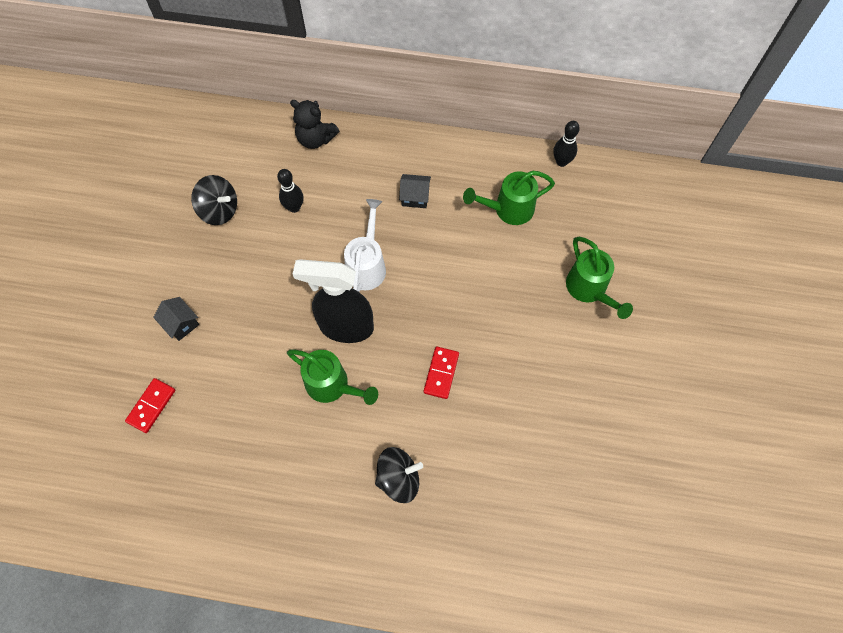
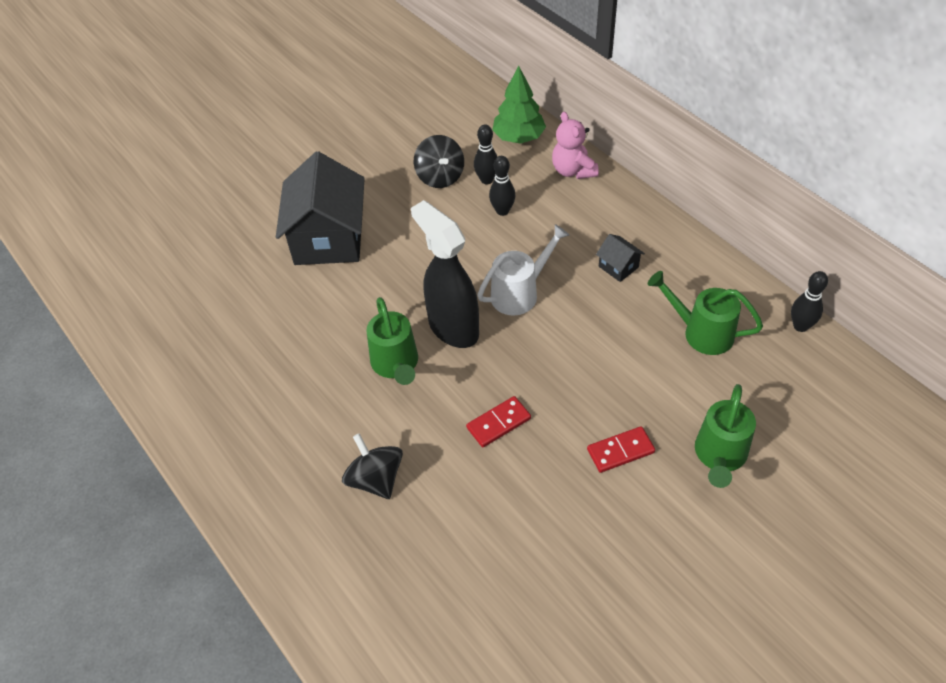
camera: 45 degrees right, 15 degrees down
red domino [125,378,176,433] -> red domino moved to [587,426,655,473]
black house [153,297,199,341] -> black house [276,151,365,265], size x2.41
black teddy bear [290,100,339,149] -> pink teddy bear [552,112,599,179]
black spinning top [375,447,423,503] -> black spinning top turned 150 degrees counterclockwise [342,433,403,499]
none -> black bowling pin [474,125,497,184]
none -> green tree [492,66,546,144]

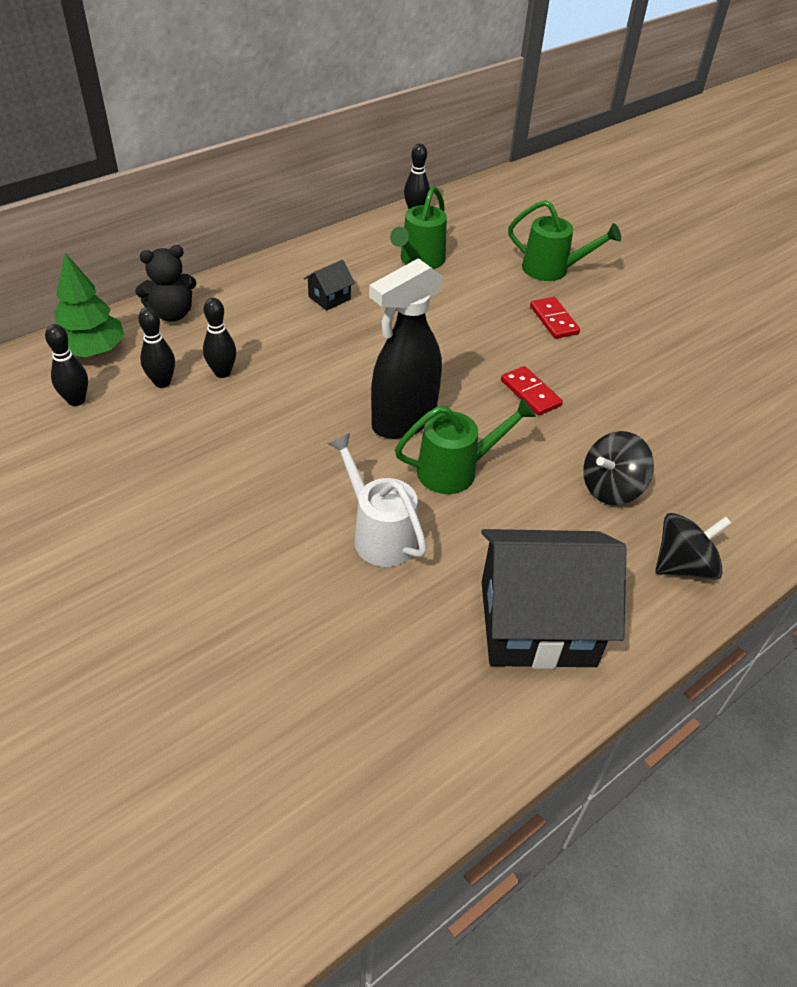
camera: 95 degrees left, 5 degrees down
black house [276,151,365,265] -> black house moved to [481,529,627,669]
black spinning top [414,135,464,188] -> black spinning top moved to [655,513,732,580]
white watering can [477,224,570,316] -> white watering can moved to [328,433,427,567]
pink teddy bear [552,112,599,179] -> black teddy bear [135,245,197,322]
none -> black bowling pin [45,324,88,406]

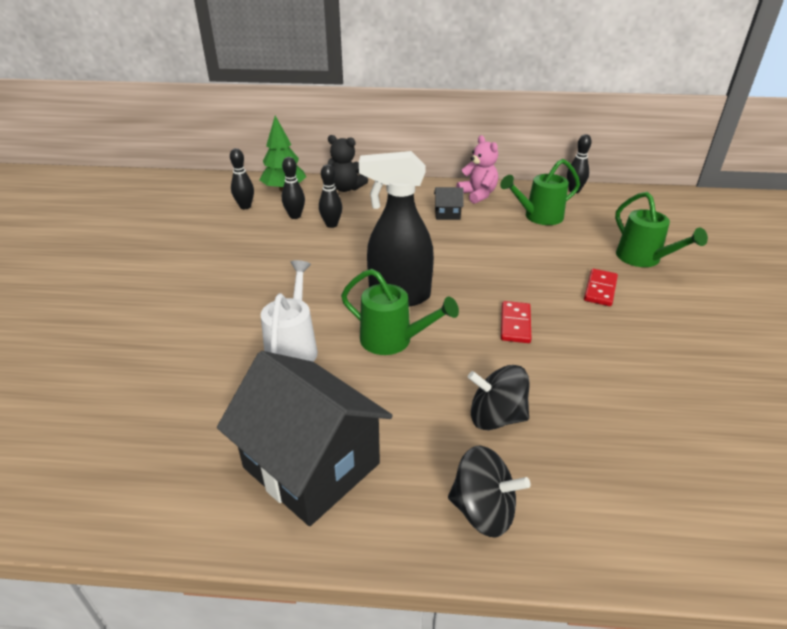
camera: 45 degrees right, 10 degrees down
none -> pink teddy bear [456,135,498,204]

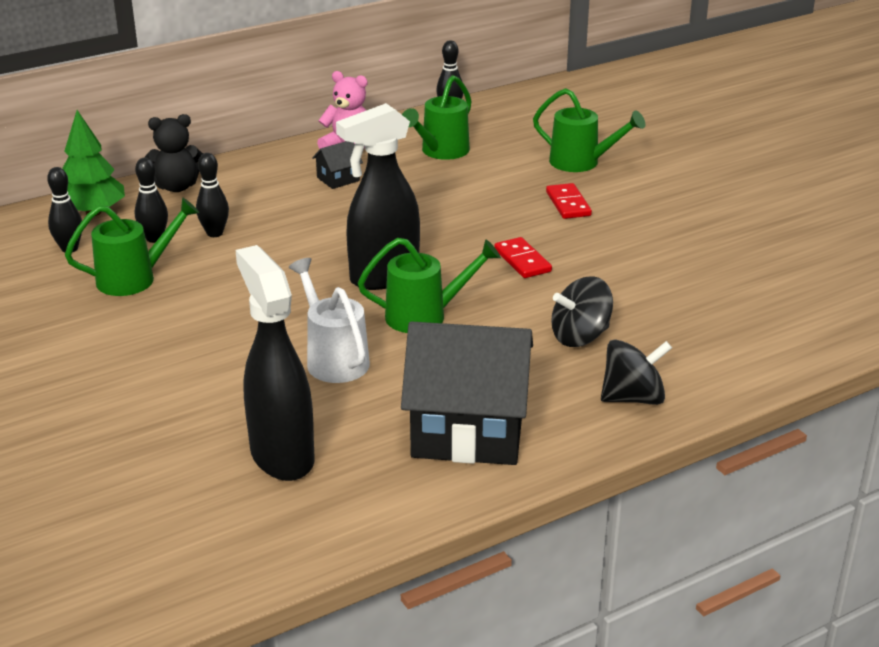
camera: 35 degrees left, 5 degrees down
none -> green watering can [65,197,199,296]
none -> black spray bottle [235,245,314,481]

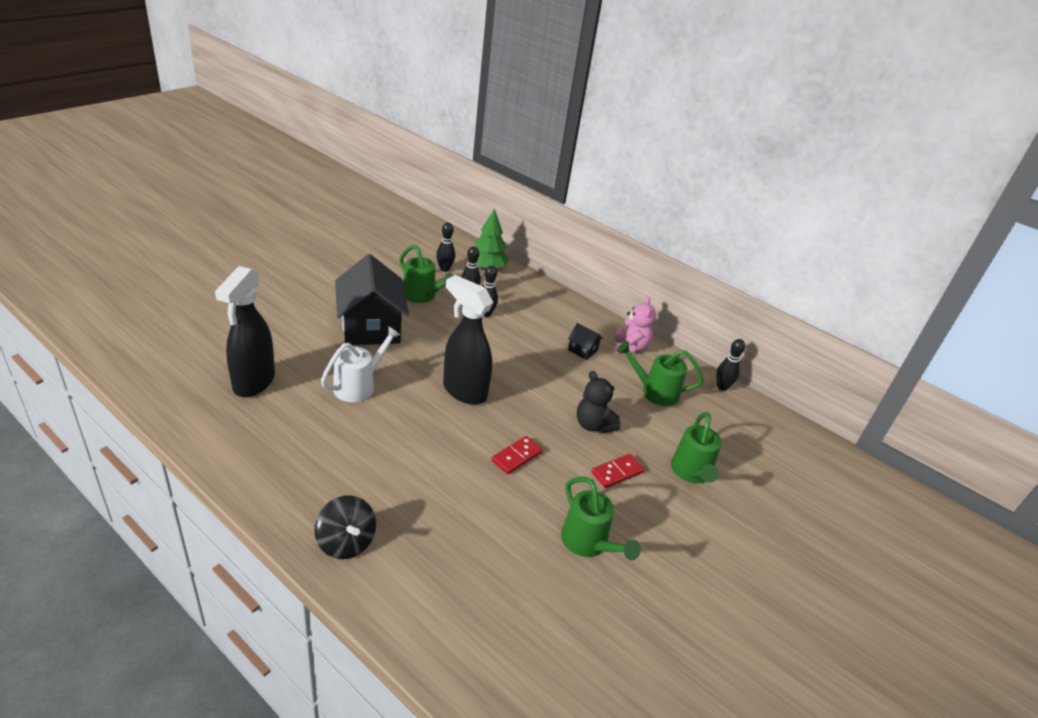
camera: 65 degrees right, 5 degrees up
black teddy bear [144,114,203,192] -> black teddy bear moved to [577,371,620,433]
black spray bottle [235,245,314,481] -> black spray bottle turned 150 degrees clockwise [215,266,275,397]
green watering can [358,238,501,333] -> green watering can moved to [561,477,641,560]
black house [401,321,533,465] -> black house moved to [335,254,409,345]
black spinning top [551,276,613,347] -> none

